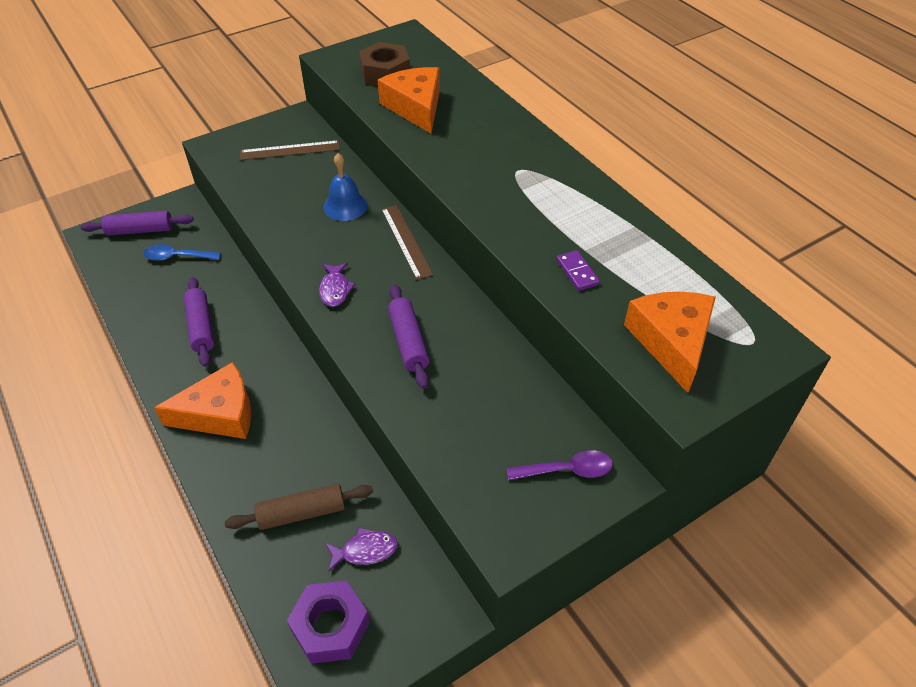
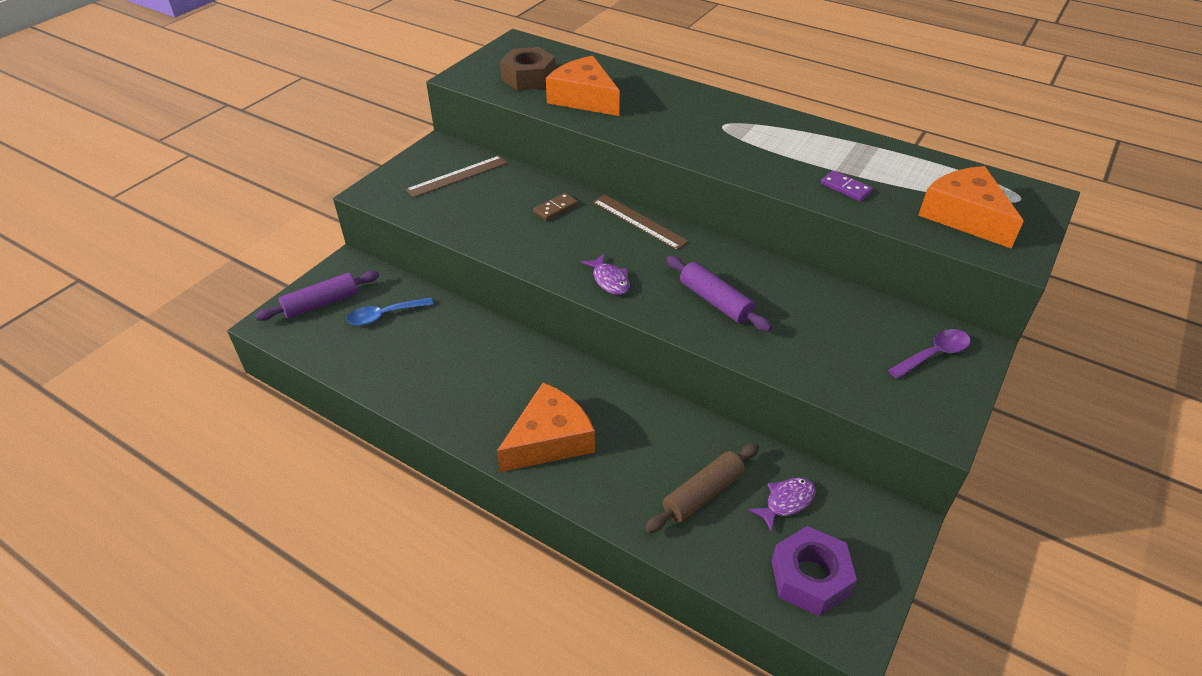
camera: 25 degrees left, 5 degrees down
purple rolling pin [184,277,214,367] -> none
blue bell [323,153,368,221] -> brown domino [533,193,578,221]

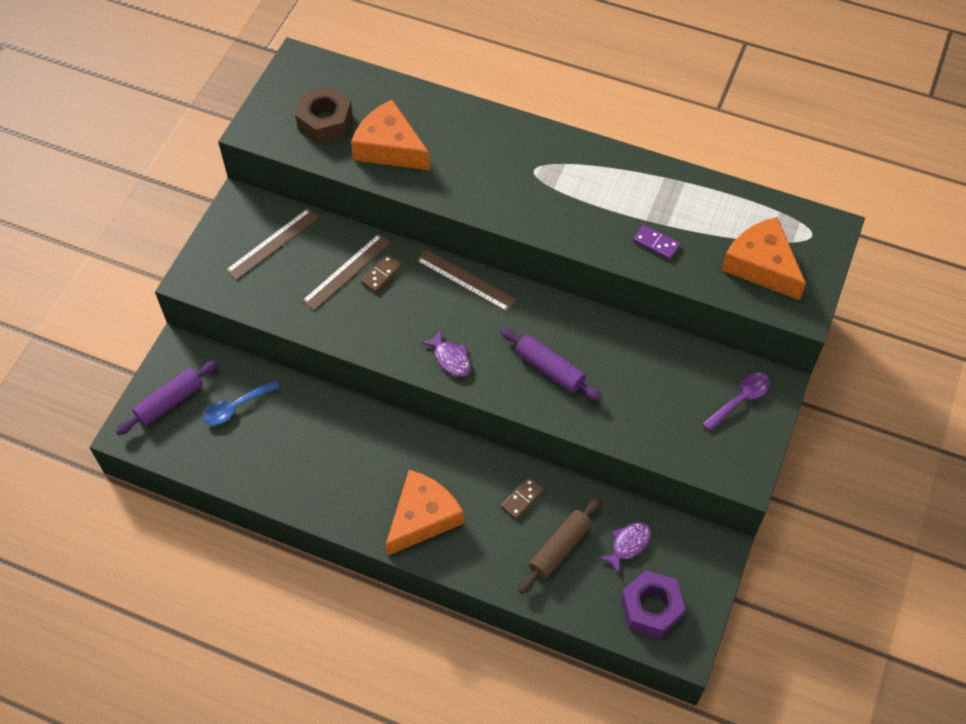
camera: 10 degrees left, 15 degrees up
none -> brown ruler [302,234,391,311]
none -> brown domino [501,477,545,520]

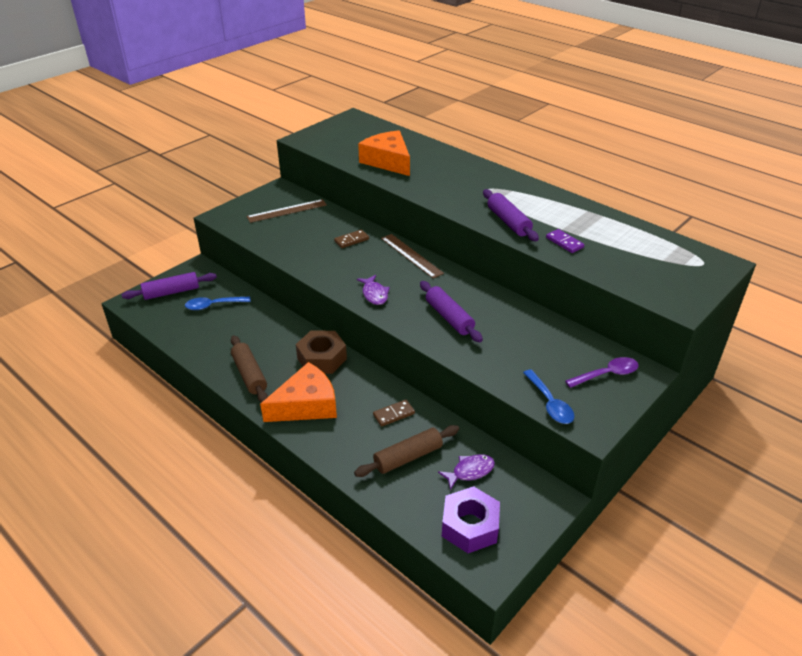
camera: 20 degrees right, 20 degrees down
brown nut [295,86,353,144] -> brown nut moved to [296,330,347,374]
brown ruler [302,234,391,311] -> none
orange cheese [721,217,806,300] -> none
none -> brown rolling pin [231,335,268,403]
none -> purple rolling pin [483,189,539,241]
none -> blue spoon [523,369,574,424]

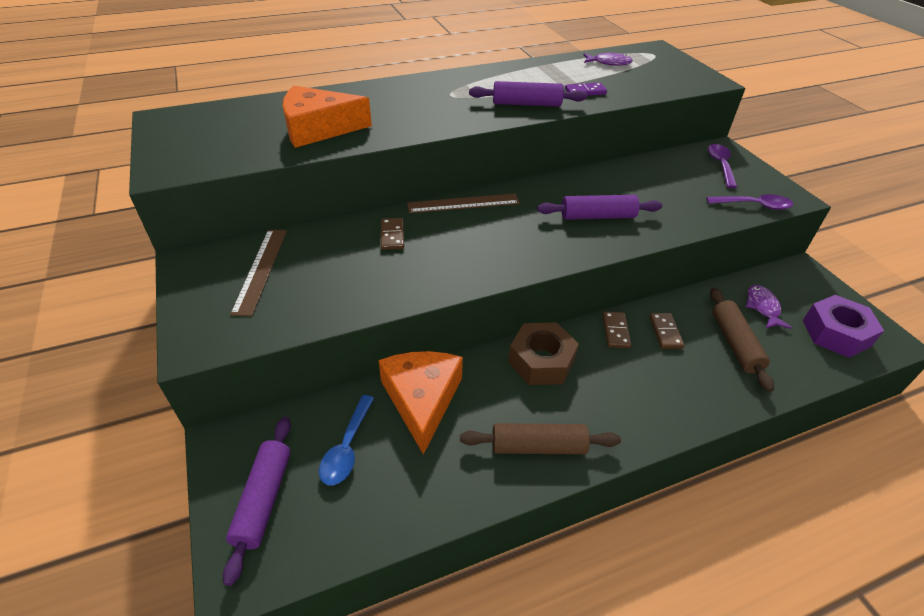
camera: 65 degrees left, 5 degrees up
orange cheese [260,362,337,422] -> orange cheese moved to [378,351,463,455]
purple fish [357,275,390,305] -> purple fish moved to [583,53,633,66]
blue spoon [523,369,574,424] -> purple spoon [706,194,793,210]
none -> brown domino [602,311,631,348]

